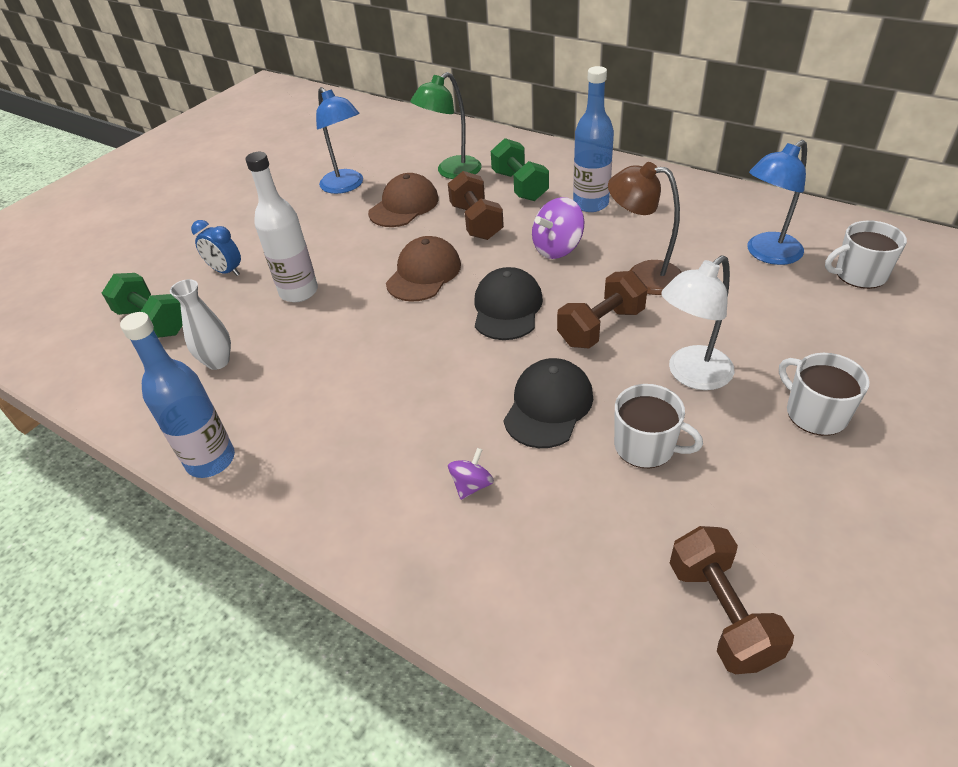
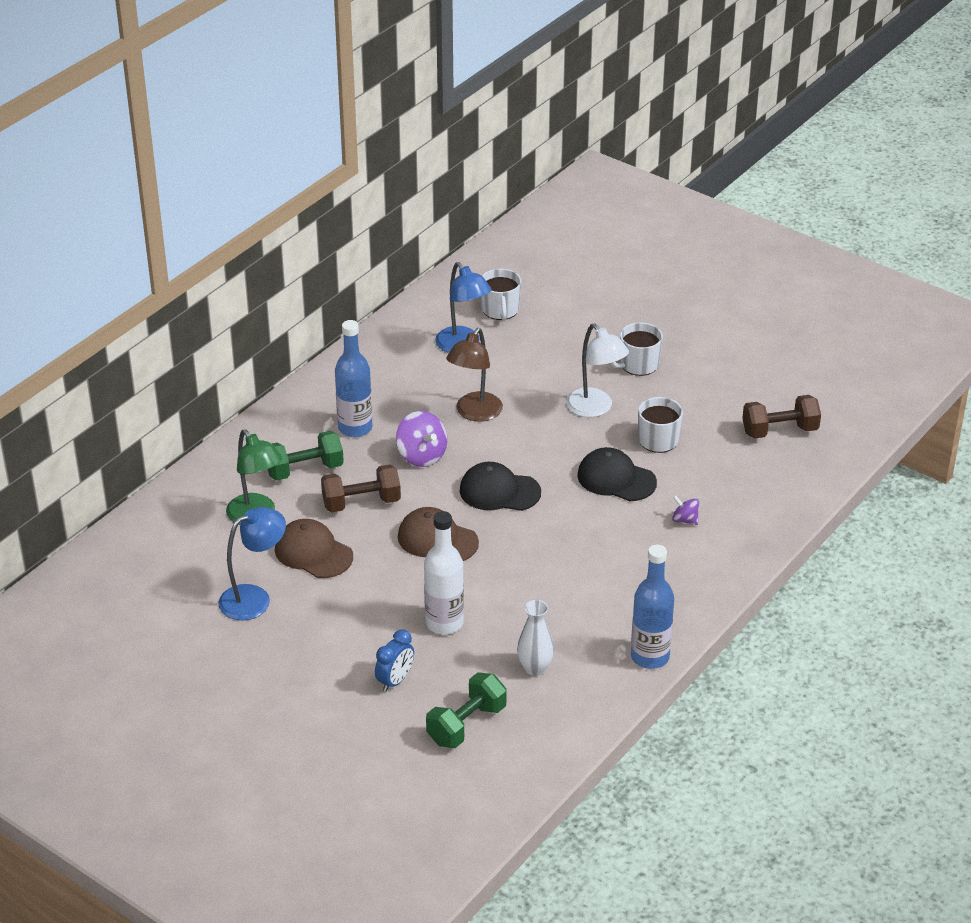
camera: 90 degrees left, 5 degrees down
brown dumbbell [557,271,648,348] -> none

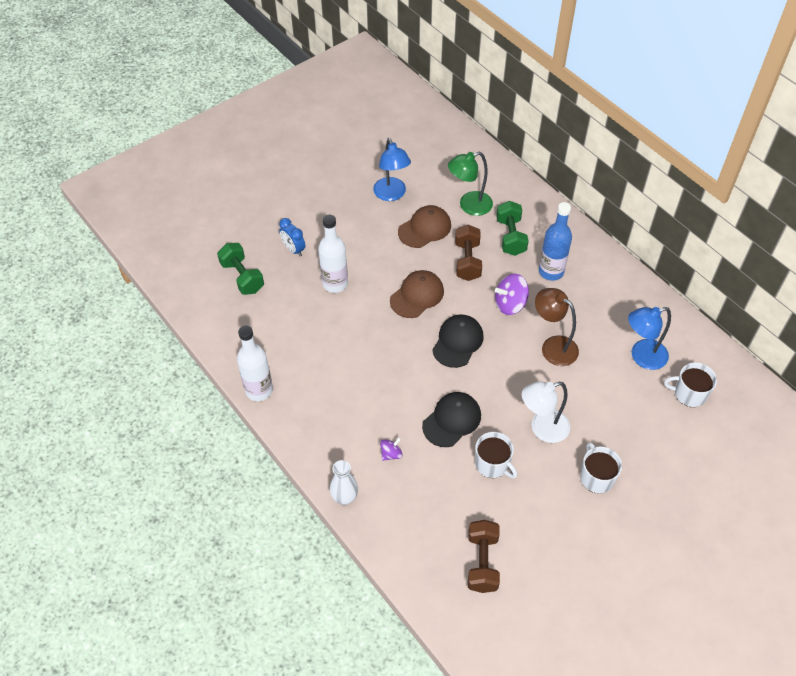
camera: 105 degrees right, 15 degrees up
white vase [517,600,554,676] -> white vase moved to [330,460,358,505]
blue bottle [631,544,674,669] -> white bottle [237,325,273,401]

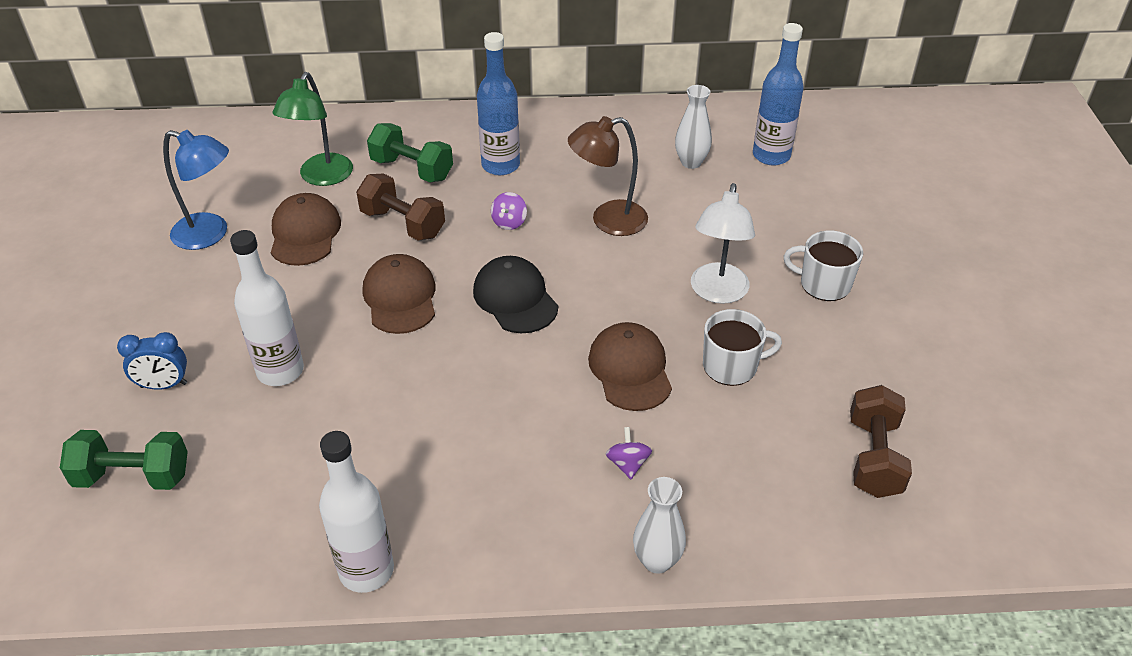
camera: 55 degrees left, 10 degrees down
black cap [422,392,481,447] -> brown cap [588,322,672,411]
brown dumbbell [468,520,500,593] -> brown dumbbell turned 60 degrees clockwise [850,385,912,498]
purple spinning top [495,274,529,315] -> purple spinning top [491,192,527,230], size x0.58
blue lamp [628,307,671,370] -> white vase [675,85,712,169]
white mug [664,362,717,407] -> blue bottle [753,23,804,165]

